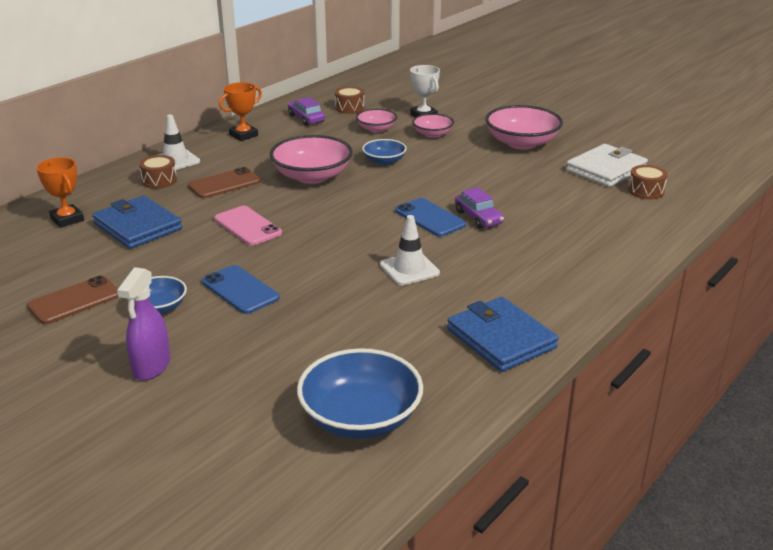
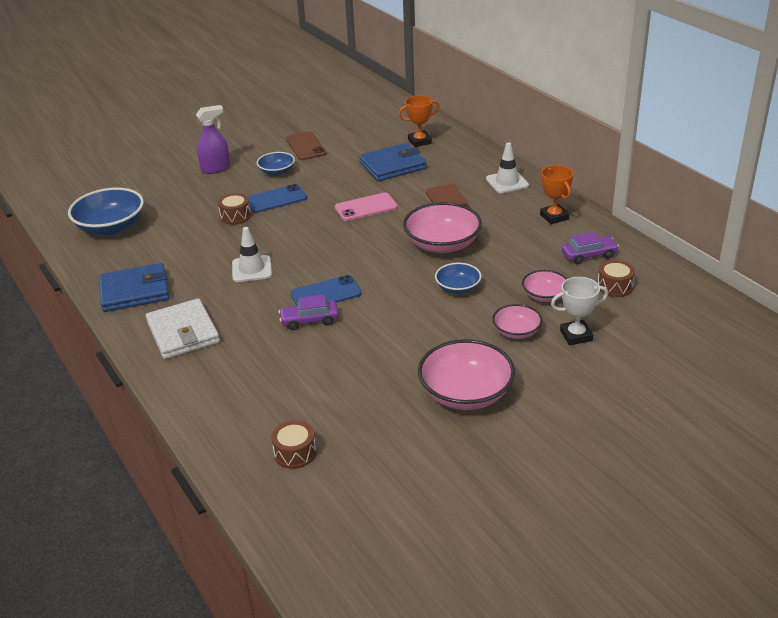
camera: 110 degrees right, 5 degrees up
purple spray bottle [117,267,170,381] -> purple spray bottle turned 120 degrees clockwise [196,105,230,174]
brown drum [139,155,177,189] -> brown drum moved to [218,193,251,225]
white wallet [566,144,648,187] -> white wallet moved to [146,298,220,359]

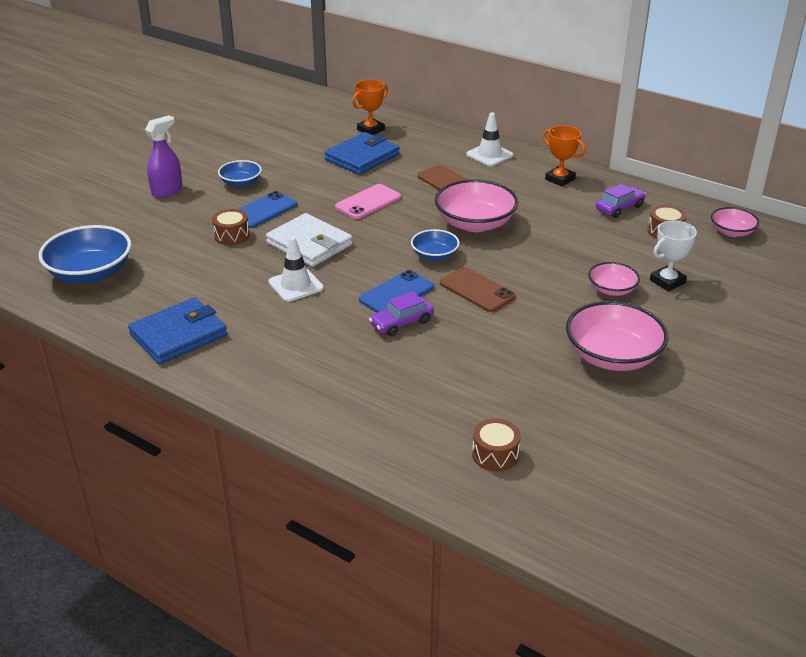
camera: 25 degrees left, 0 degrees up
white wallet [146,298,220,359] -> white wallet moved to [266,213,352,267]
brown phone [286,131,327,160] -> brown phone moved to [440,267,516,312]
blue bowl [435,263,482,294] -> blue bowl moved to [411,229,459,261]
pink bowl [522,270,567,302] -> pink bowl moved to [711,207,759,237]

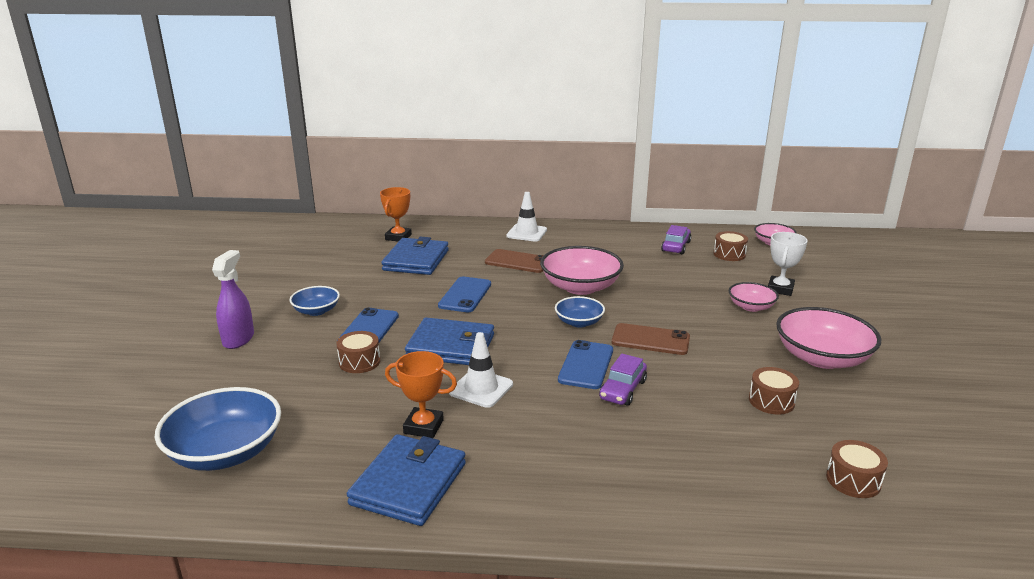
camera: 30 degrees left, 10 degrees down
white wallet [266,213,352,267] -> blue wallet [405,317,494,365]
pink phone [335,184,401,219] -> blue phone [438,276,491,312]
orange trophy [543,125,585,187] -> orange trophy moved to [385,351,457,438]
none -> brown drum [749,367,799,415]

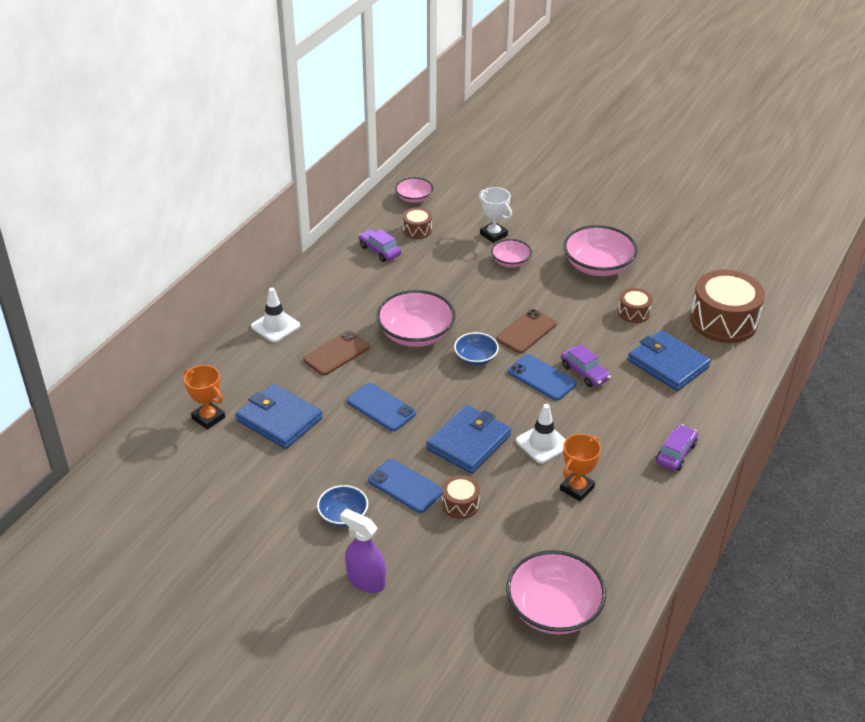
camera: 65 degrees left, 15 degrees up
blue bowl [155,387,281,471] -> pink bowl [506,550,606,634]
blue wallet [347,434,466,526] -> blue wallet moved to [628,330,711,391]
brown drum [826,440,888,498] -> brown drum [690,270,765,343], size x2.07
none -> purple car [656,424,698,471]

